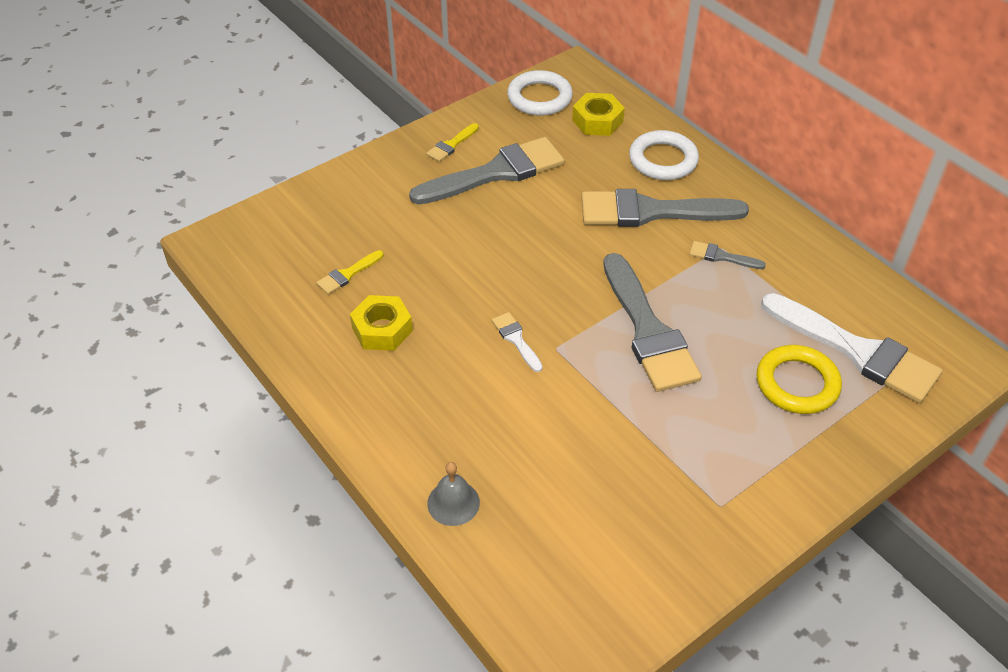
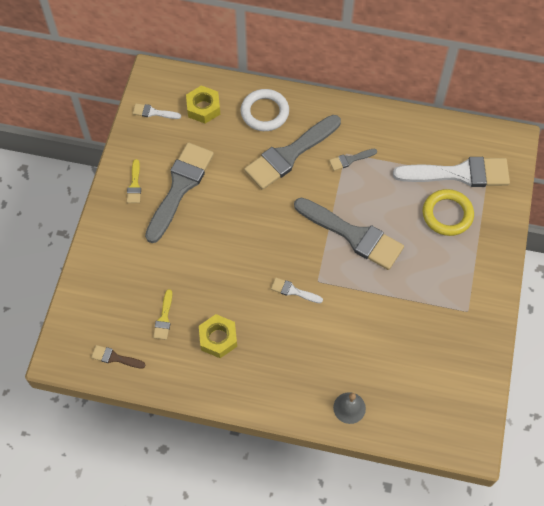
camera: 40 degrees left, 15 degrees up
white ring [507,70,573,116] -> white brush [132,103,181,119]
none -> brown brush [91,345,146,368]

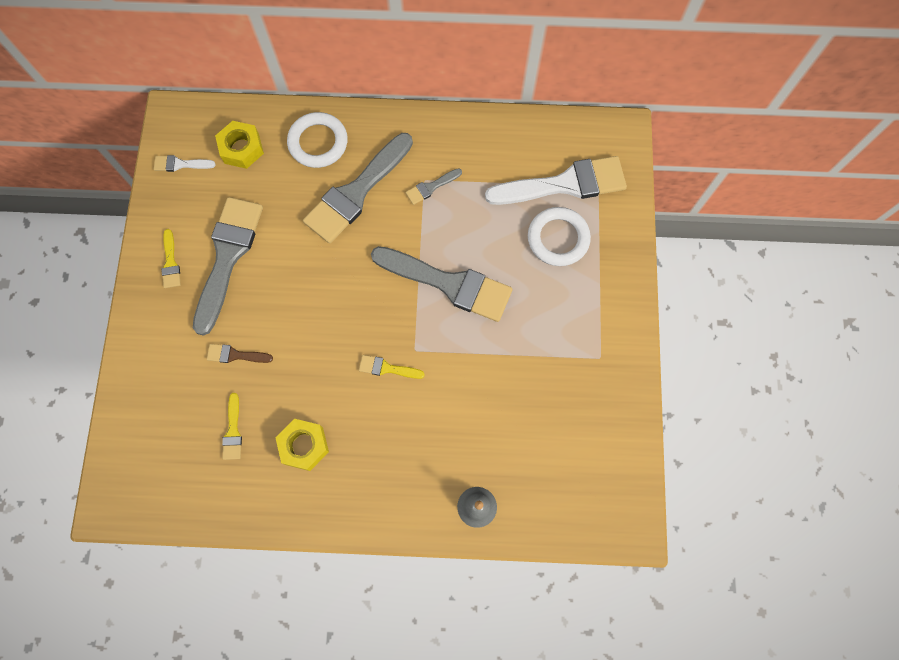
camera: 10 degrees left, 10 degrees up
brown brush [91,345,146,368] -> brown brush moved to [207,344,273,363]
white brush [271,278,323,303] -> yellow brush [359,355,425,379]
yellow ring [423,189,474,236] -> white ring [528,207,591,266]

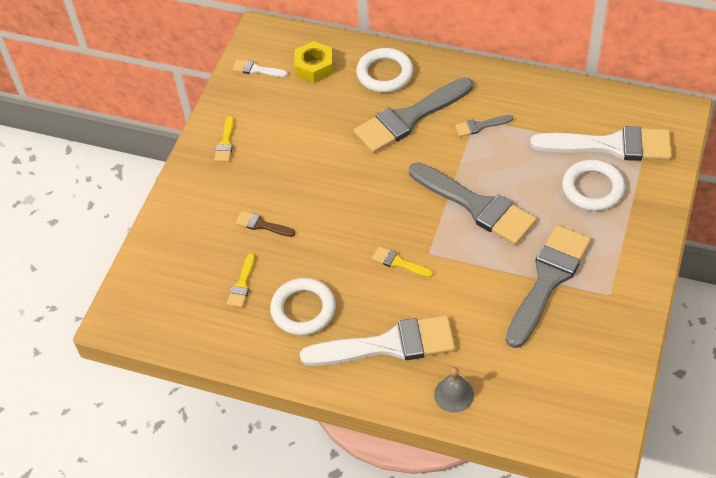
camera: 20 degrees right, 20 degrees down
grey brush [193,197,263,336] -> grey brush moved to [506,225,591,348]
yellow nut [275,419,329,471] -> white ring [270,278,336,336]
none -> white brush [300,315,455,366]

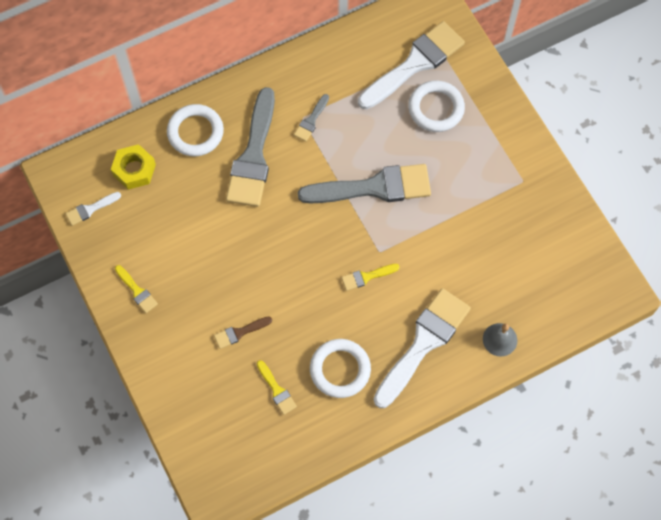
camera: 50 degrees left, 15 degrees up
grey brush [506,225,591,348] -> none

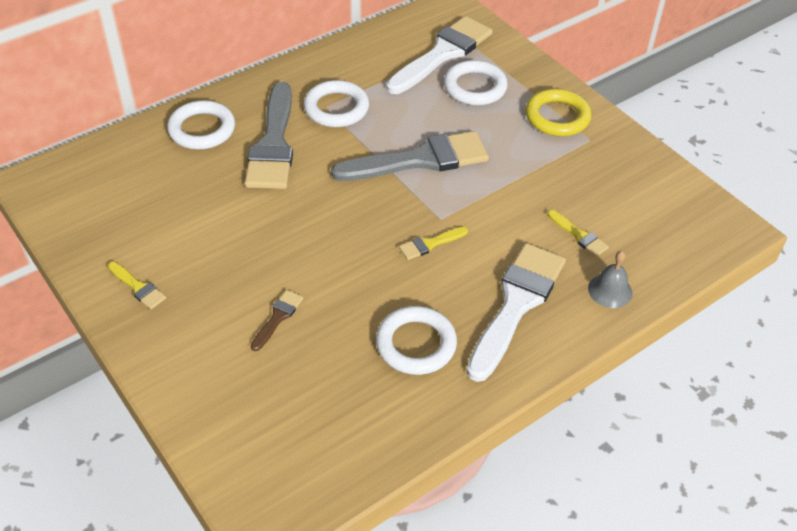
camera: 10 degrees left, 20 degrees down
white brush [65,192,121,226] -> none
yellow nut [111,144,156,190] -> none
brown brush [214,317,272,349] -> brown brush turned 150 degrees clockwise [251,290,304,351]
yellow brush [257,360,297,415] -> yellow brush moved to [547,210,609,257]
grey brush [294,94,329,142] -> white ring [304,80,369,127]
none -> yellow ring [526,89,591,136]

